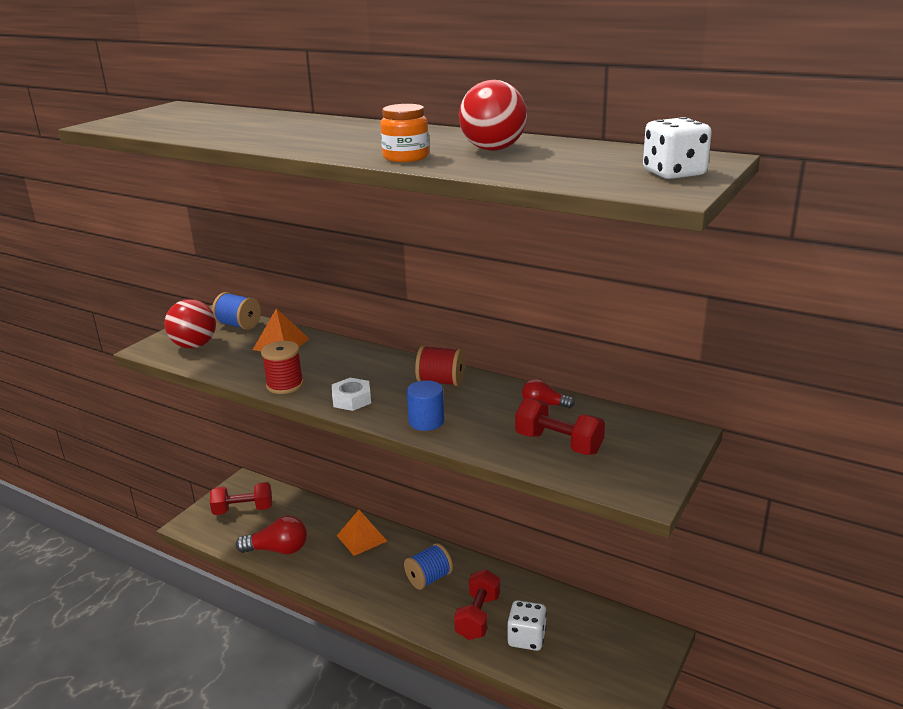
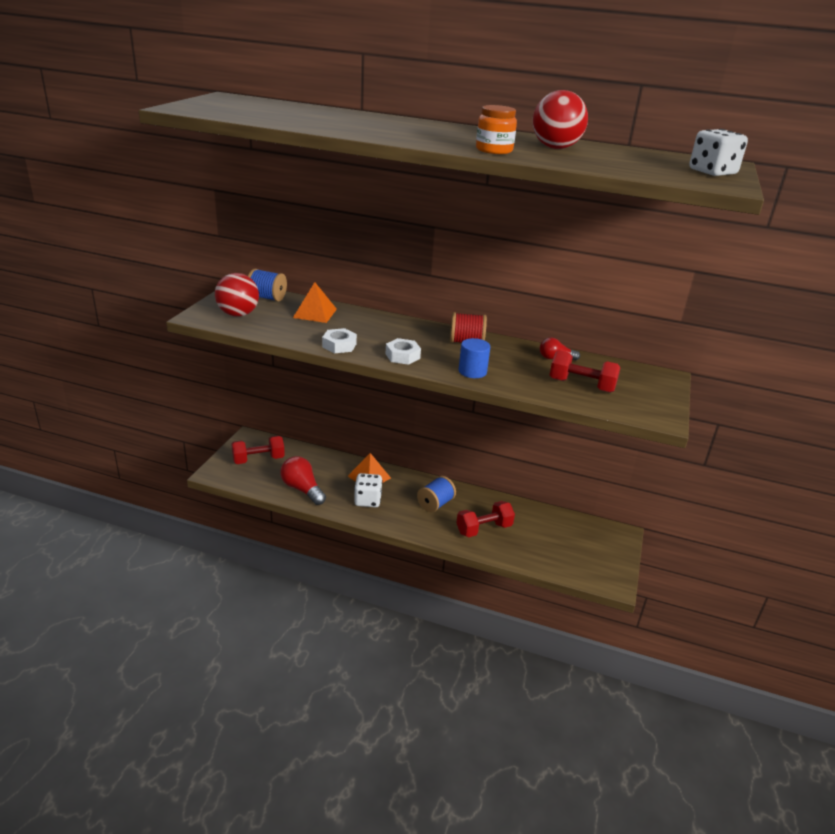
camera: 15 degrees left, 5 degrees up
red light bulb [236,516,307,554] -> red light bulb turned 120 degrees counterclockwise [280,456,326,505]
red spool [261,341,304,394] -> white nut [322,328,357,353]
red dumbbell [454,569,500,640] -> red dumbbell turned 60 degrees clockwise [456,501,515,537]
white dice [507,600,547,651] -> white dice moved to [354,473,382,507]

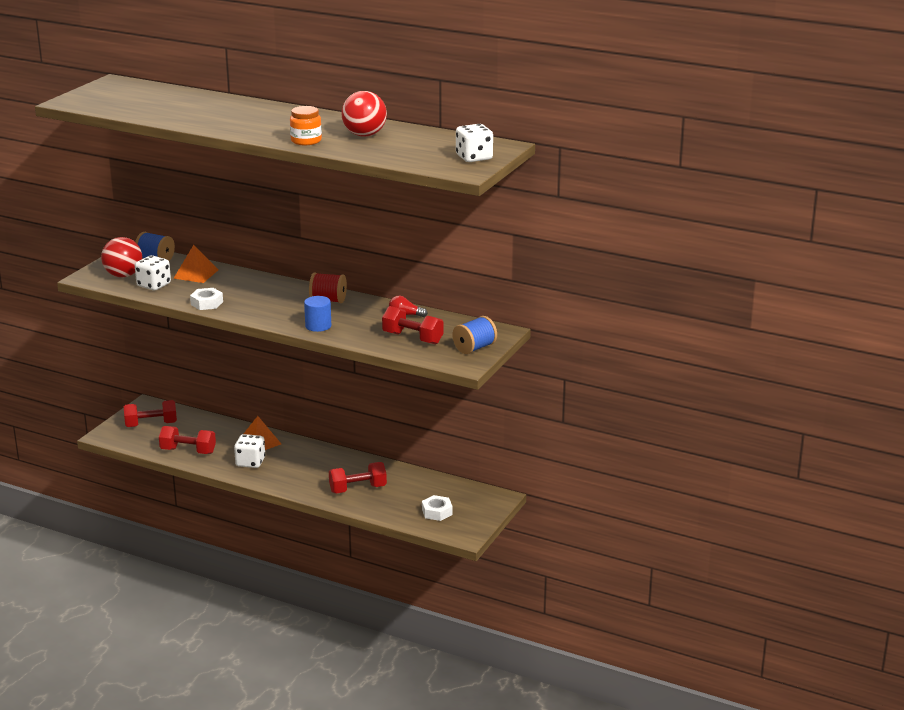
camera: 10 degrees right, 5 degrees down
red light bulb [280,456,326,505] -> red dumbbell [159,426,216,454]
white nut [386,338,421,365] -> white nut moved to [422,495,452,521]
blue spool [417,476,456,512] -> blue spool moved to [453,316,497,354]
none -> white dice [135,255,171,291]

